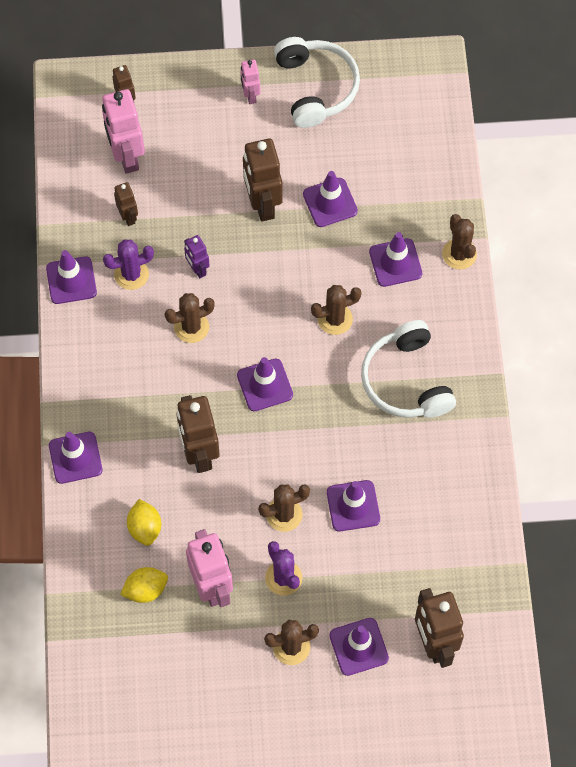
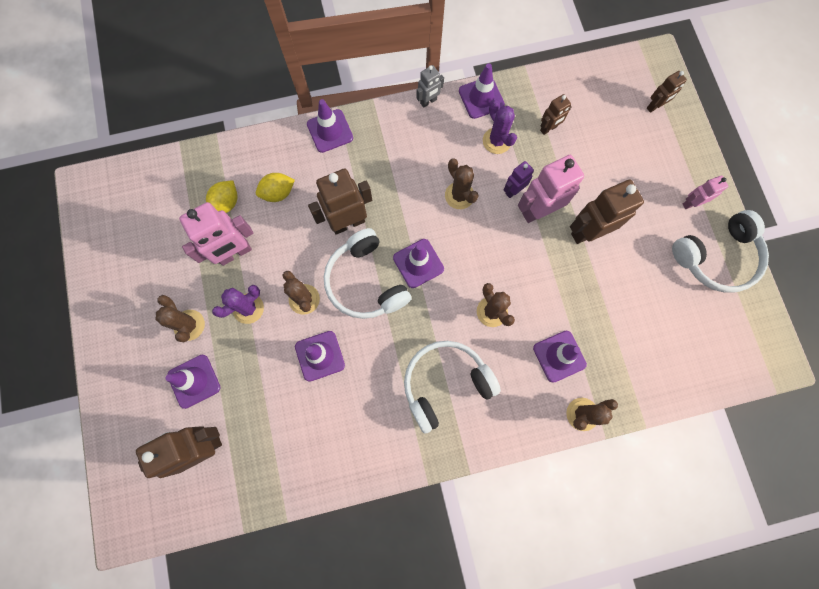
camera: 80 degrees right, 10 degrees up
pink robot [102,89,145,174] -> pink robot moved to [518,155,584,223]
yellow lemon [120,567,168,603] -> yellow lemon turned 60 degrees clockwise [206,180,238,213]
purple traffic cone [303,171,358,227] -> none
none -> white headphones [324,228,412,319]
none -> grey robot [416,65,444,108]

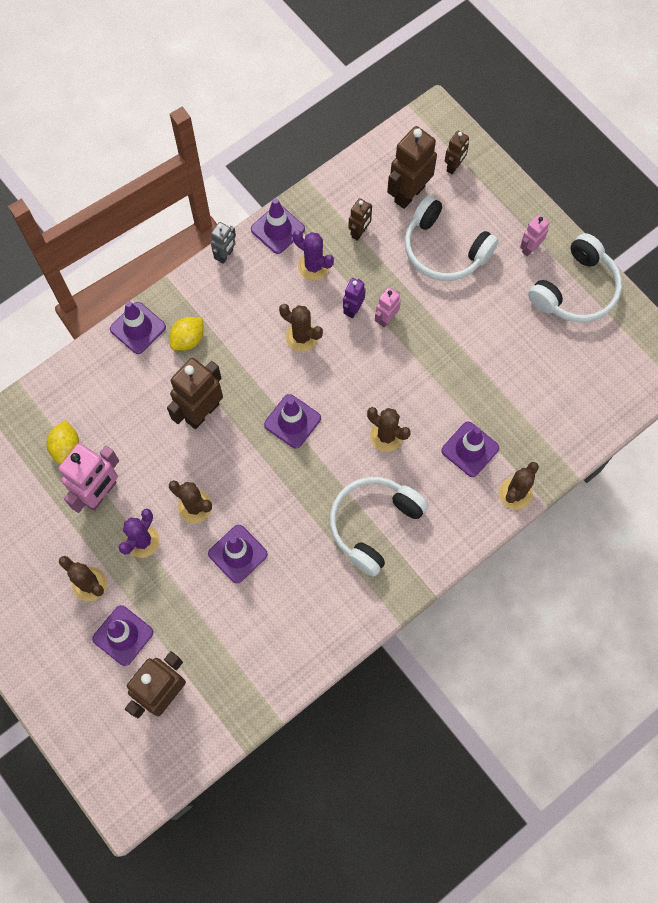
camera: 25 degrees left, 5 degrees down
yellow lemon [256,173,295,202] -> yellow lemon moved to [170,317,204,351]
white headphones [324,228,412,319] -> white headphones moved to [405,196,498,281]
pink robot [518,155,584,223] -> pink robot [375,287,401,327], size x0.54
brown robot [570,180,644,244] -> brown robot moved to [387,126,437,209]

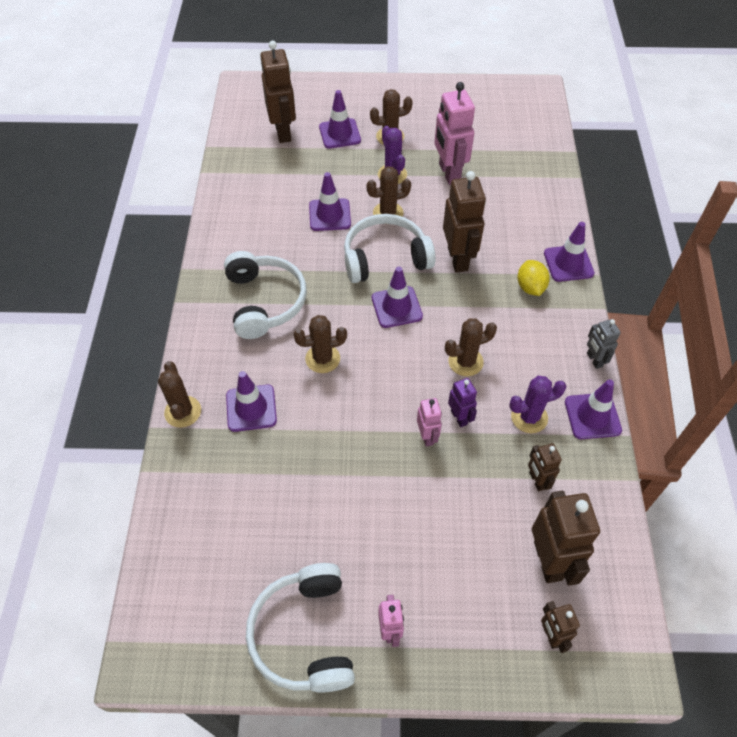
camera: 130 degrees right, 15 degrees down
yellow lemon [47,420,79,464] -> none
white headphones [405,196,498,281] -> white headphones moved to [344,214,436,283]

